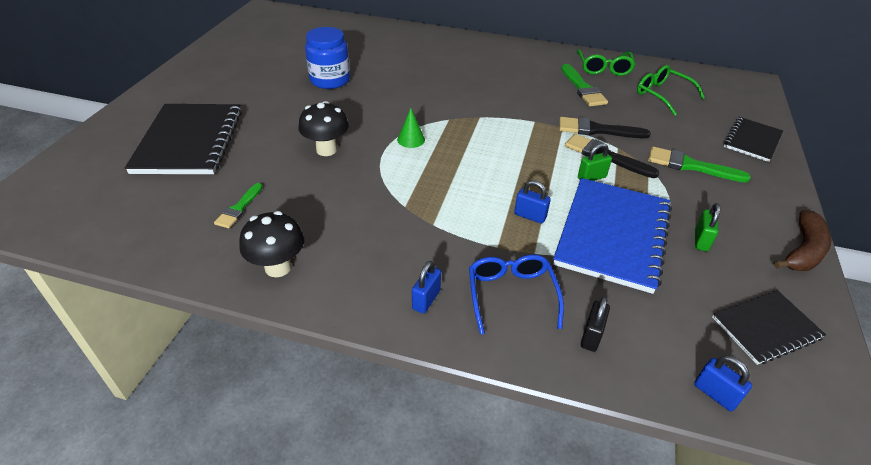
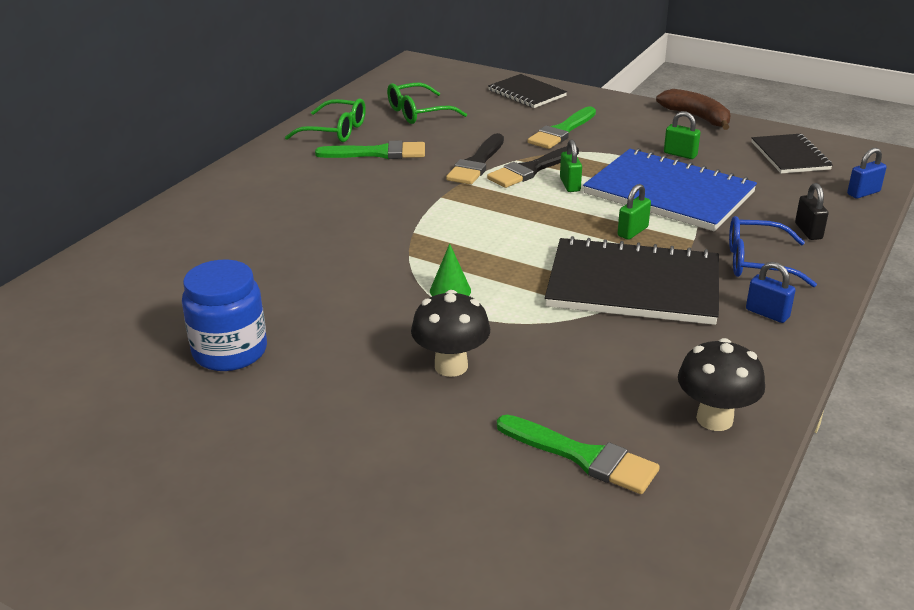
camera: 75 degrees left, 10 degrees down
black notebook [125,104,242,174] -> black notebook moved to [545,236,719,325]
green brush [214,183,263,228] -> green brush [497,415,660,494], size x1.56
blue padlock [514,180,551,224] -> green padlock [617,184,651,240]
black padlock [581,297,610,352] -> black padlock turned 45 degrees clockwise [795,183,829,240]

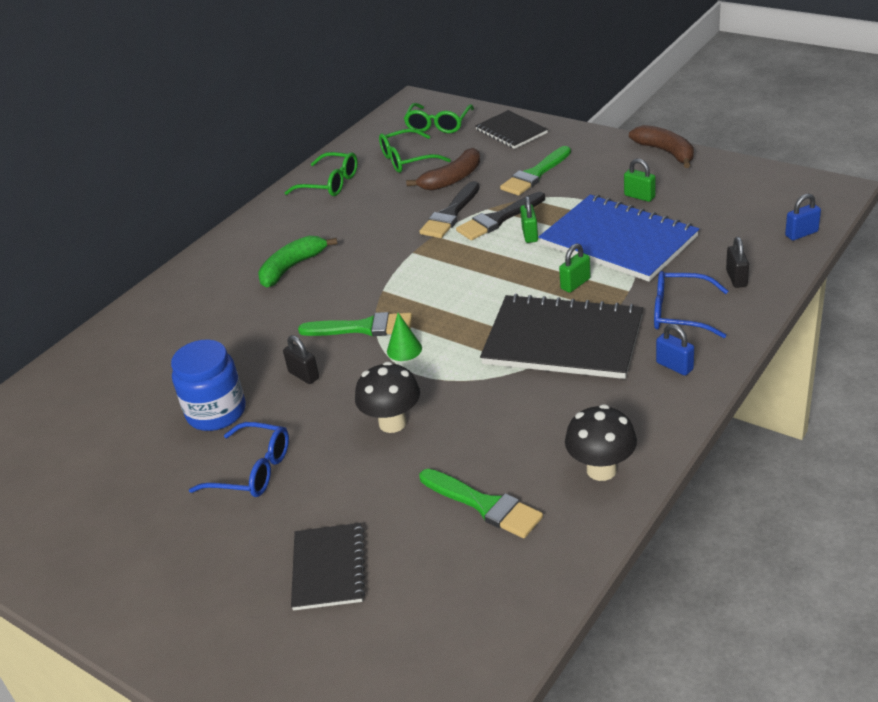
camera: 10 degrees right, 5 degrees up
green brush [315,141,425,159] -> green brush moved to [298,312,412,336]
black notebook [751,134,833,174] -> black notebook moved to [291,523,365,611]
none -> blue glasses [189,422,289,497]
none -> green banana [258,236,338,288]
none -> black padlock [283,335,319,384]
none -> green glasses [404,103,474,133]
none -> brown banana [406,148,480,190]

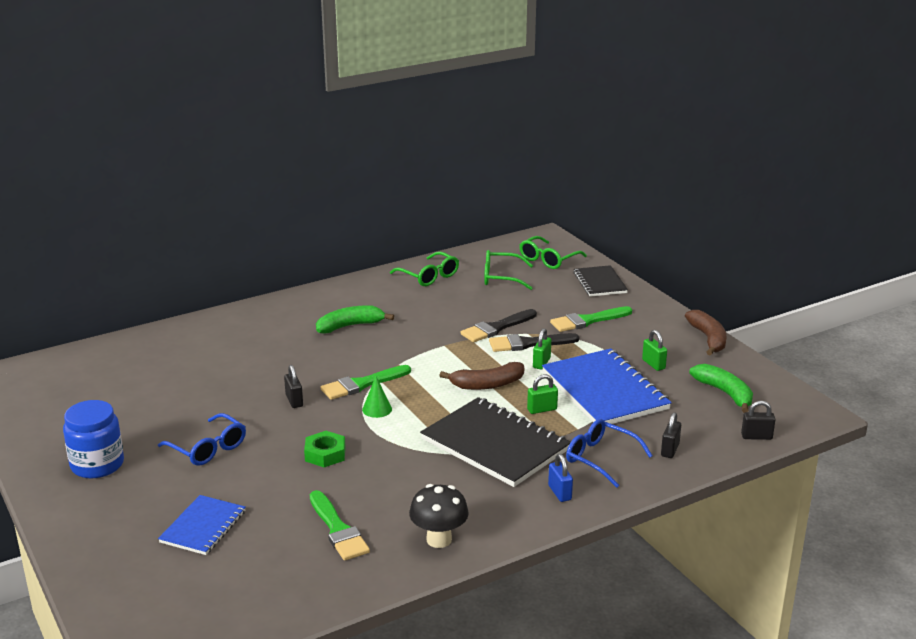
camera: 20 degrees right, 10 degrees down
blue jar [171,339,246,431] -> blue jar moved to [63,400,124,479]
black notebook [291,523,365,611] -> blue notebook [158,495,246,555]
green brush [298,312,412,336] -> green brush turned 120 degrees clockwise [321,365,411,400]
black mushroom [355,362,420,433] -> green nut [304,431,346,467]
brown banana [406,148,480,190] -> brown banana moved to [439,362,524,390]
blue padlock [785,194,821,240] -> black padlock [741,401,776,440]
none -> green banana [689,364,753,413]

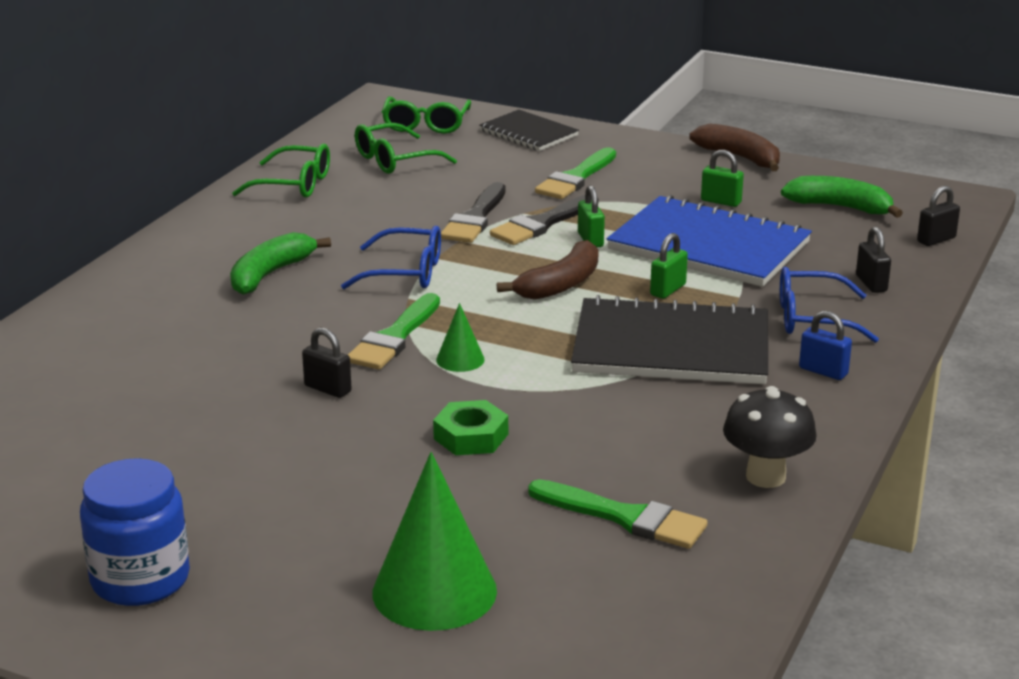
camera: 35 degrees left, 0 degrees up
blue glasses [158,413,246,466] -> blue glasses moved to [341,226,441,289]
blue notebook [158,495,246,555] -> green cone [373,452,497,631]

